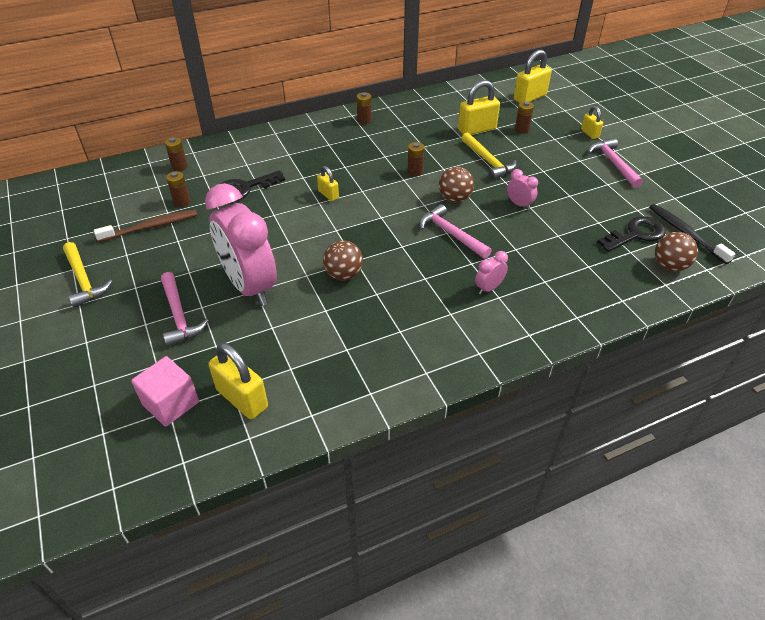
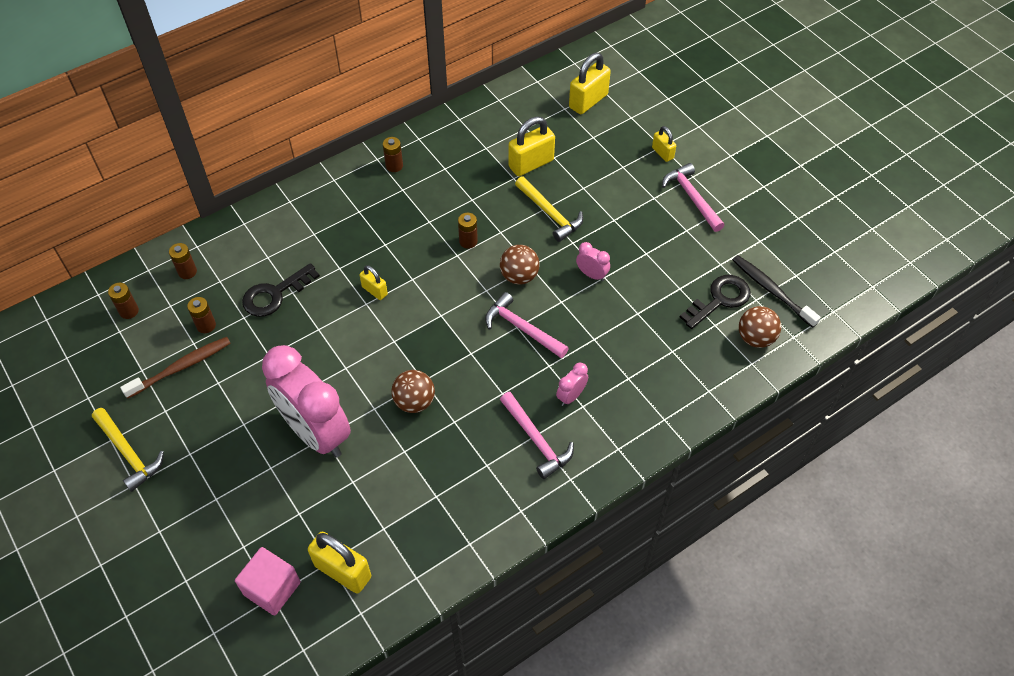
camera: 10 degrees left, 10 degrees up
pink hammer [161,272,209,347] -> pink hammer moved to [500,392,574,479]
brown battery [515,101,534,134] -> brown battery moved to [108,283,139,319]

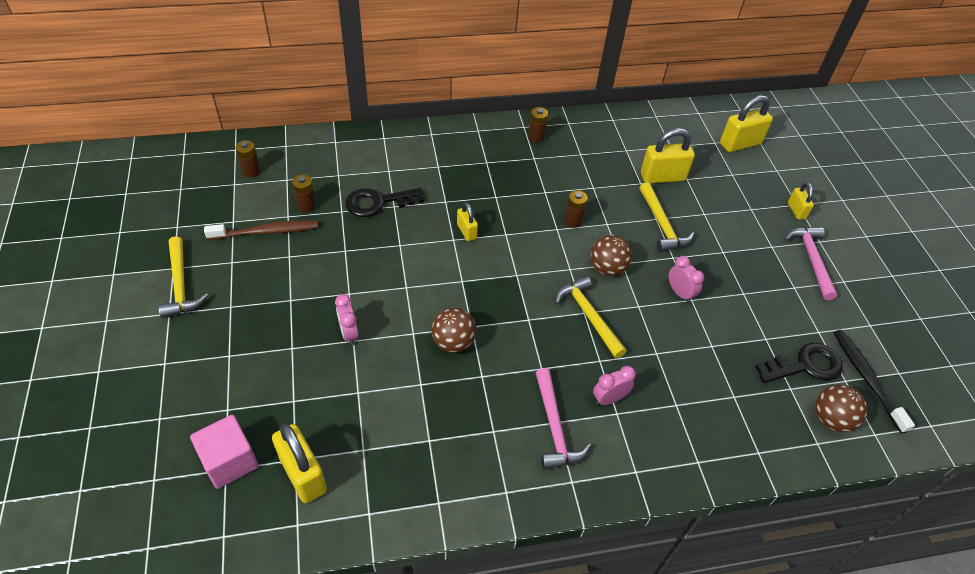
camera: 20 degrees right, 5 degrees down
brown battery [169,243,197,279] -> none
pink clock [262,345,351,457] -> pink clock [335,294,359,345], size x0.40
pink hammer [485,292,569,358] -> yellow hammer [555,276,627,358]

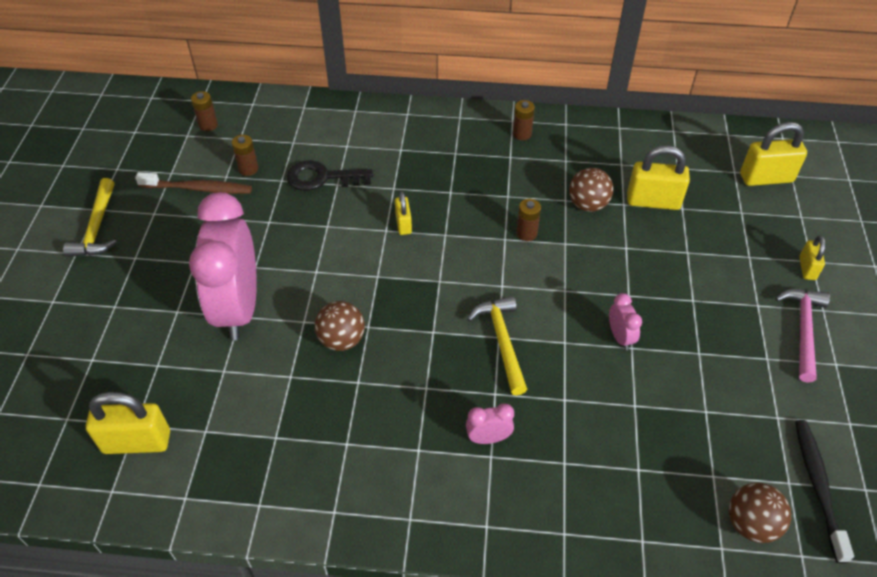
camera: 20 degrees right, 0 degrees up
pink cube [190,415,258,489] -> none
yellow padlock [272,424,327,503] -> yellow padlock turned 75 degrees counterclockwise [86,392,170,454]
pink clock [335,294,359,345] -> pink clock [189,192,257,340], size x2.50
pink hammer [536,368,591,470] -> none
brown ball [591,235,632,276] -> brown ball moved to [569,168,613,212]
yellow hammer [639,182,694,252] -> none
black key [755,343,843,383] -> none

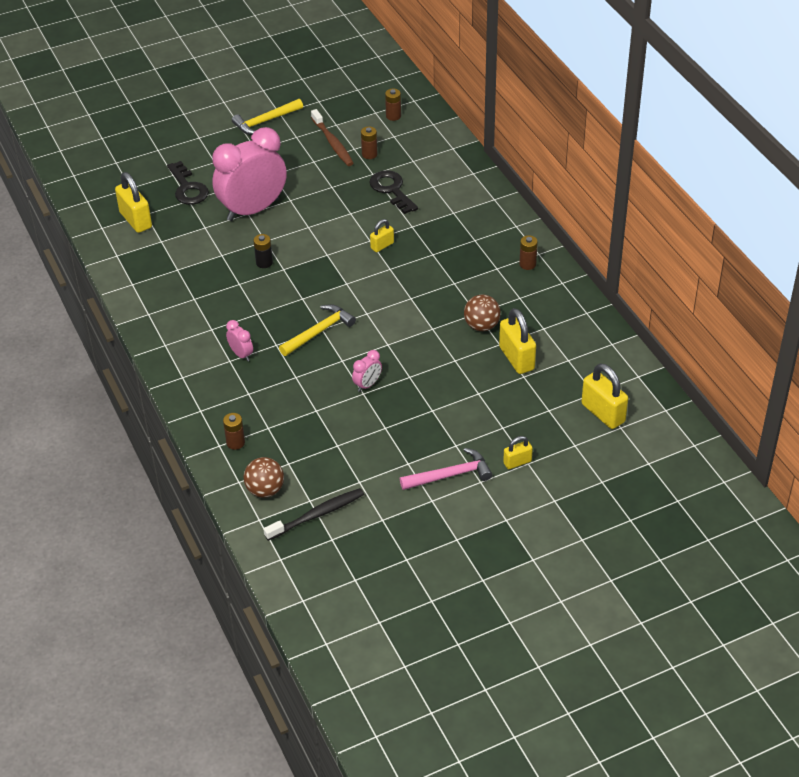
camera: 60 degrees right, 5 degrees down
brown ball [315,301,365,351] -> black battery [253,234,273,268]
brown battery [516,199,541,241] -> brown battery moved to [223,413,245,450]
none -> black key [167,161,209,205]

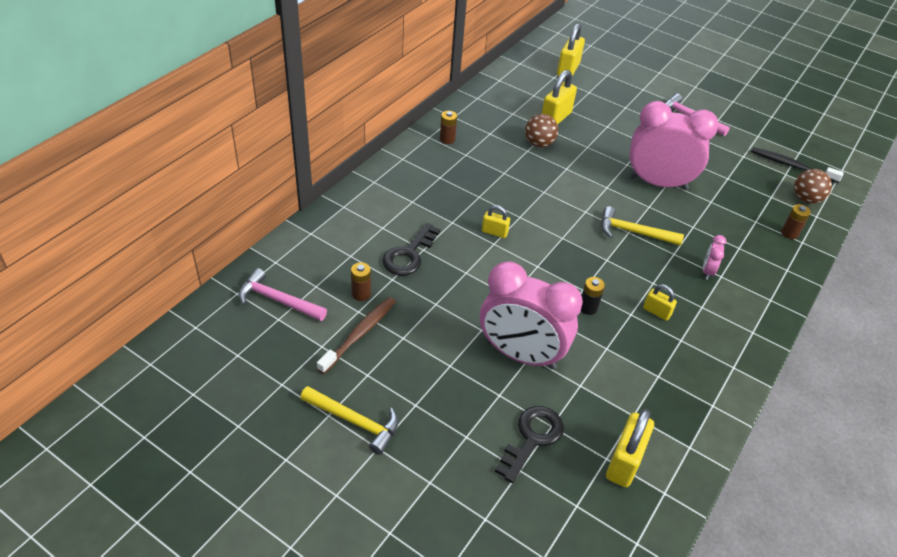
camera: 125 degrees left, 0 degrees up
pink clock [352,350,382,392] -> pink clock [629,101,719,190], size x2.50
brown battery [385,89,401,121] -> pink hammer [238,268,327,321]
yellow padlock [503,436,533,469] -> yellow padlock moved to [643,284,677,321]

